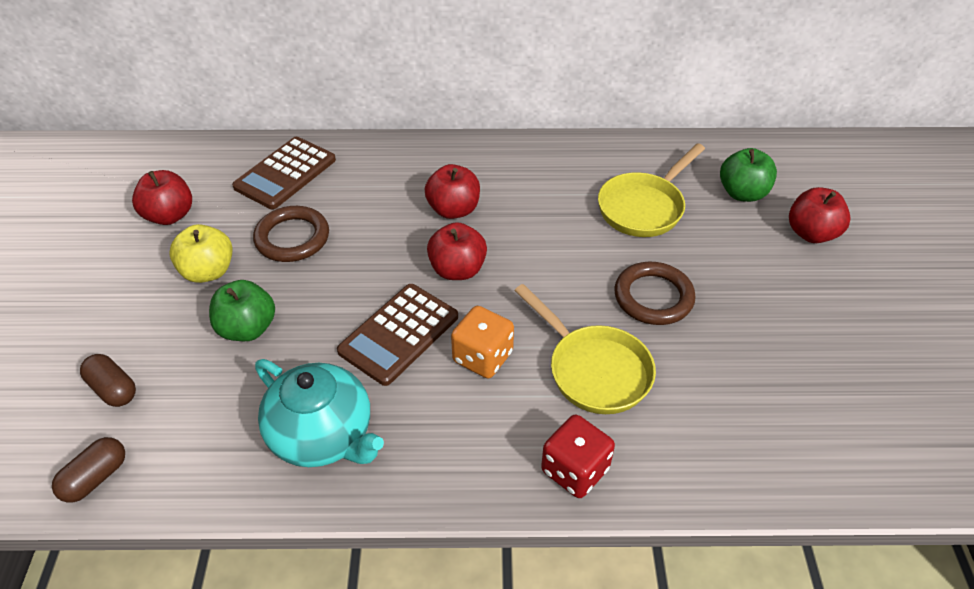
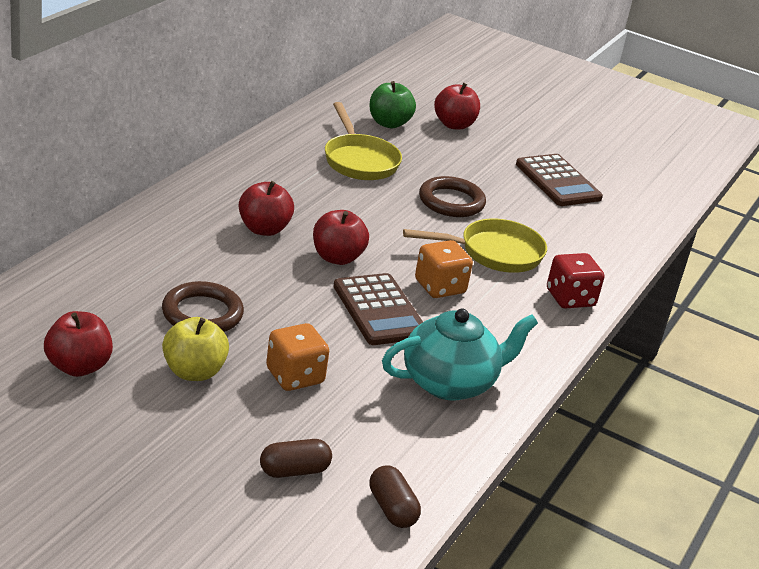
camera: 65 degrees left, 15 degrees down
green apple [209,280,275,341] -> orange dice [266,323,329,391]
brown calculator [232,137,336,209] -> brown calculator moved to [516,154,603,206]

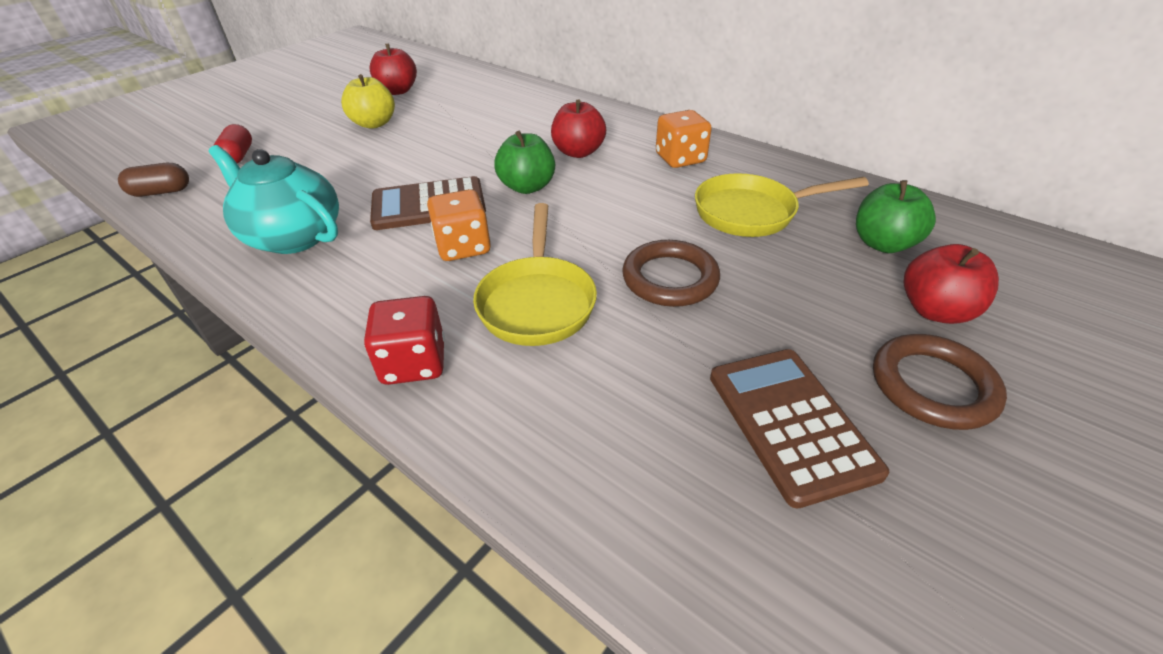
camera: 105 degrees right, 10 degrees up
brown ring [162,281,244,332] -> brown ring moved to [873,334,1007,430]
brown capsule [260,439,332,478] -> red capsule [214,124,252,164]
orange dice [266,323,329,391] -> orange dice moved to [656,110,712,168]
red apple [313,210,369,265] -> green apple [494,131,555,194]
turquoise teapot [382,309,538,401] -> turquoise teapot turned 135 degrees clockwise [208,145,339,254]
brown calculator [516,154,603,206] -> brown calculator turned 90 degrees clockwise [710,349,889,508]

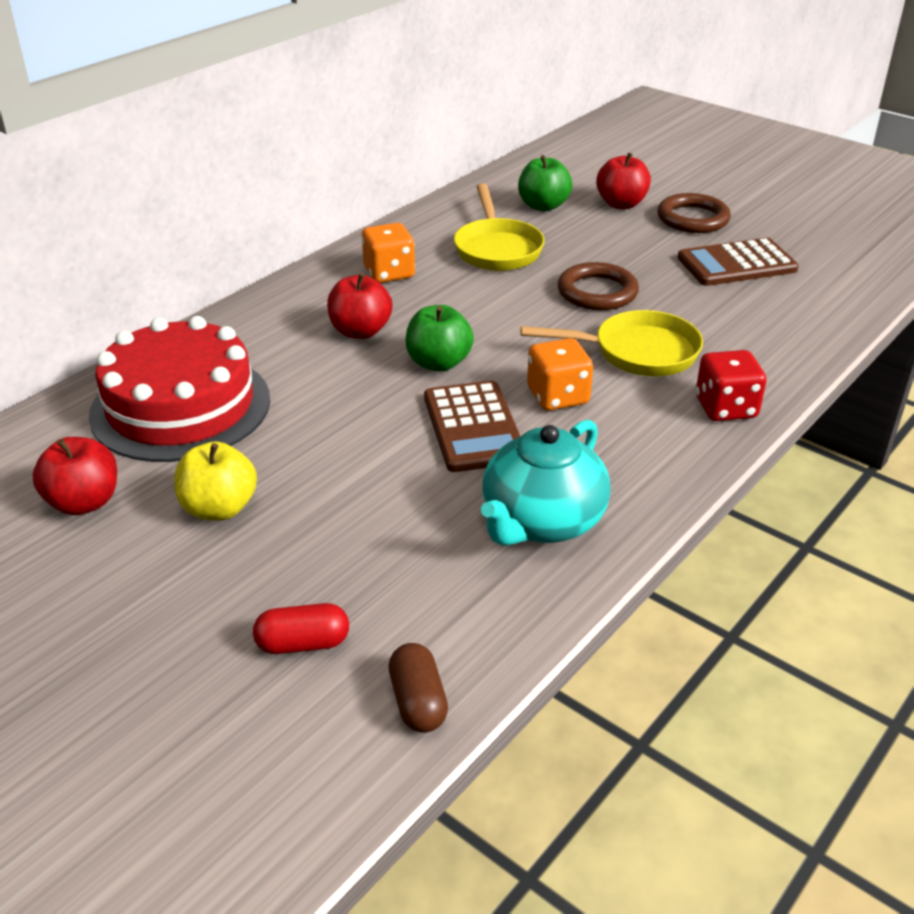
camera: 90 degrees left, 5 degrees down
none -> red cake [89,316,270,462]

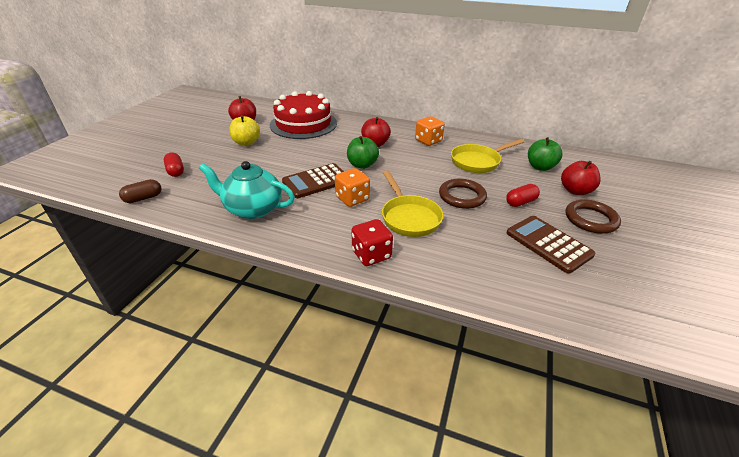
camera: 70 degrees right, 0 degrees up
none -> red capsule [506,184,540,207]

